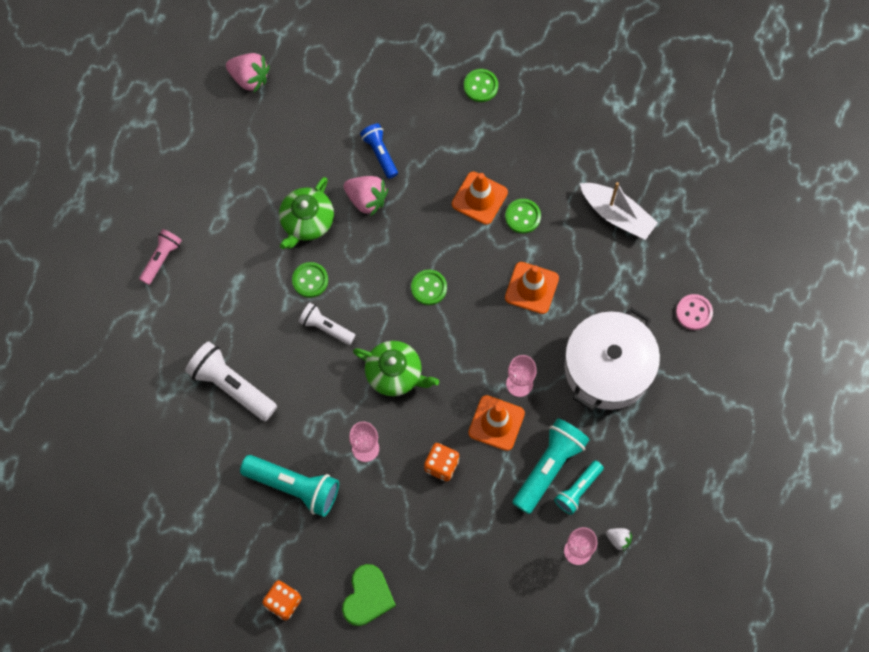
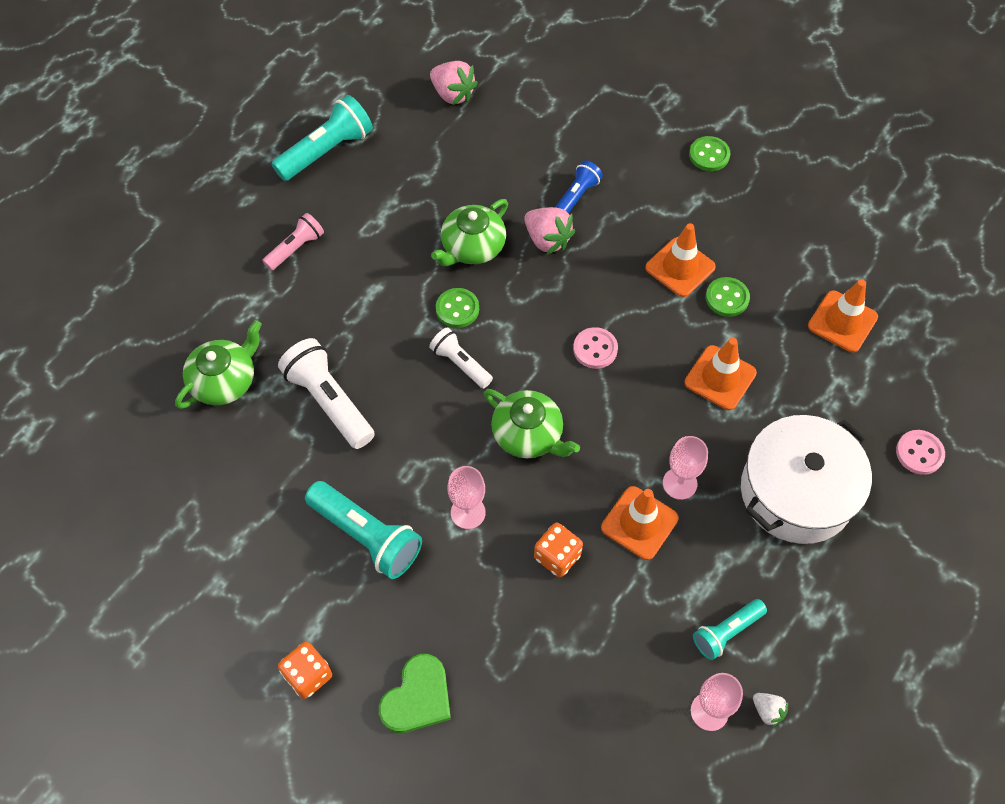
camera: 15 degrees right, 10 degrees down
blue flashlight [360,124,398,179] -> blue flashlight turned 45 degrees clockwise [555,161,603,213]
green button [411,270,447,305] -> pink button [573,327,618,369]
turquoise flashlight [512,418,590,514] -> turquoise flashlight moved to [271,95,373,181]
white boat [580,182,658,240] -> orange traffic cone [808,279,878,352]
none -> green teapot [175,320,262,409]

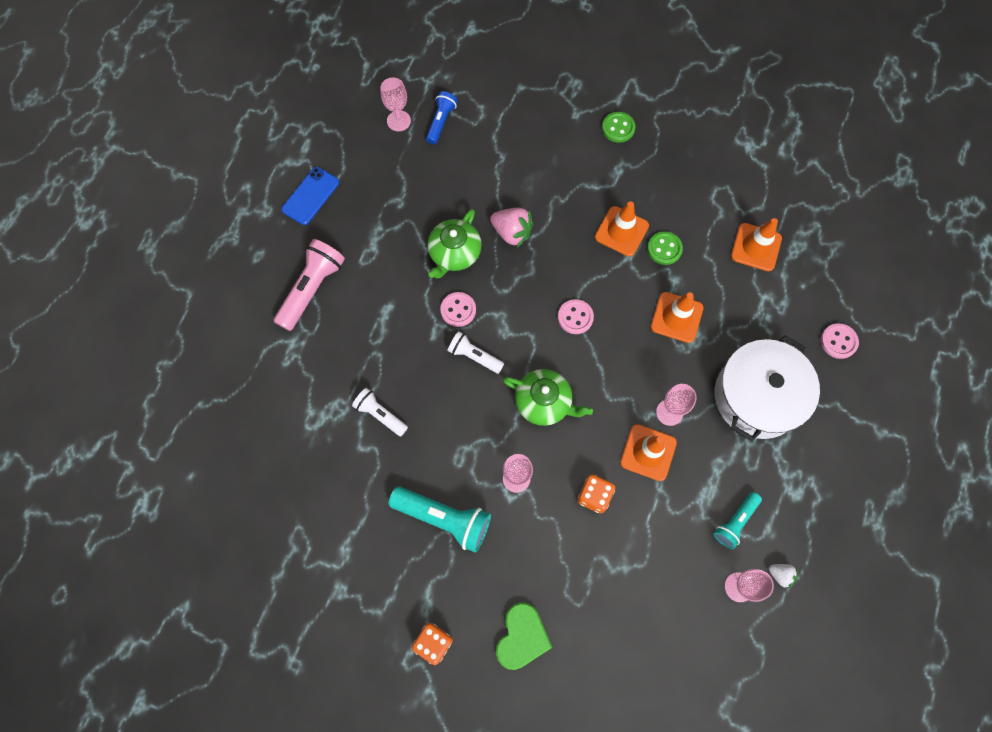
camera: 15 degrees left, 10 degrees up
green teapot [175,320,262,409] -> none
pink flashlight [262,213,324,271] -> pink flashlight [273,239,345,331], size x1.65
turquoise flashlight [271,95,373,181] -> blue phone [281,167,339,225]
white flashlight [278,338,375,449] -> white flashlight [352,388,408,436], size x0.60
pink strawberry [430,61,478,105] -> pink goblet [380,77,411,131]
green button [436,288,479,328] -> pink button [440,292,476,327]
blue flashlight [555,161,603,213] -> blue flashlight moved to [426,91,458,144]

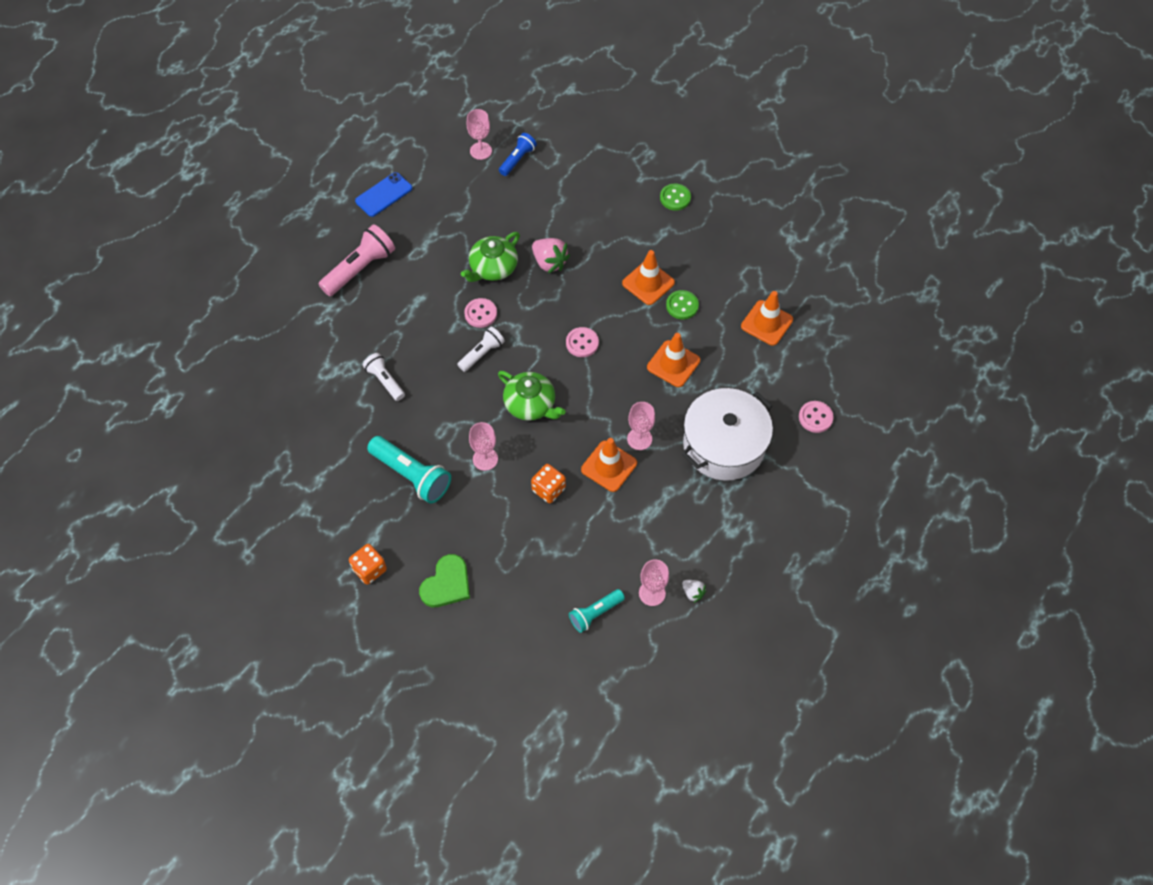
camera: 15 degrees right, 10 degrees down
white flashlight [447,331,504,374] -> white flashlight turned 90 degrees clockwise [457,327,505,372]
turquoise flashlight [713,492,762,549] -> turquoise flashlight moved to [569,589,625,633]

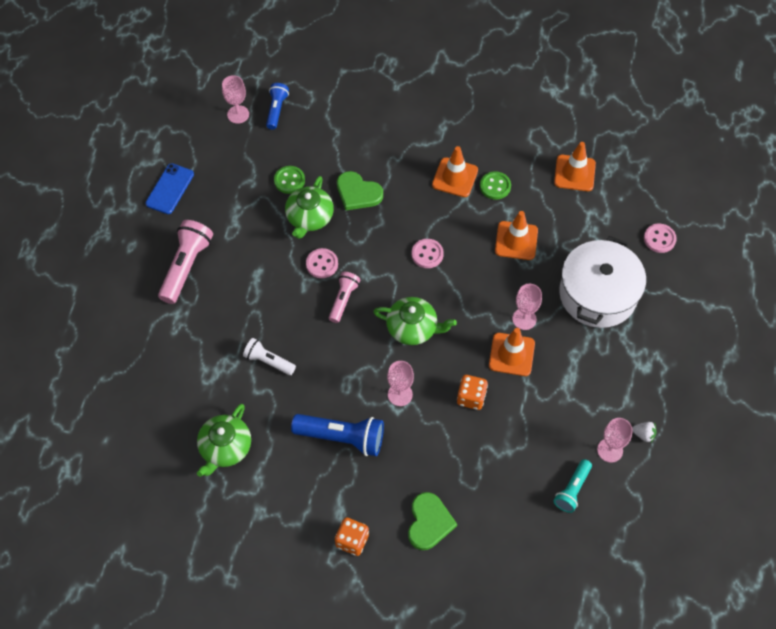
camera: 25 degrees left, 0 degrees up
turquoise flashlight [367,436,451,504] -> blue flashlight [291,414,384,456]
white flashlight [457,327,505,372] -> pink flashlight [329,272,360,323]
pink strawberry [532,238,570,273] -> green heart [337,171,383,210]
green button [660,184,691,211] -> green button moved to [274,166,305,194]
none -> green teapot [197,404,251,477]

